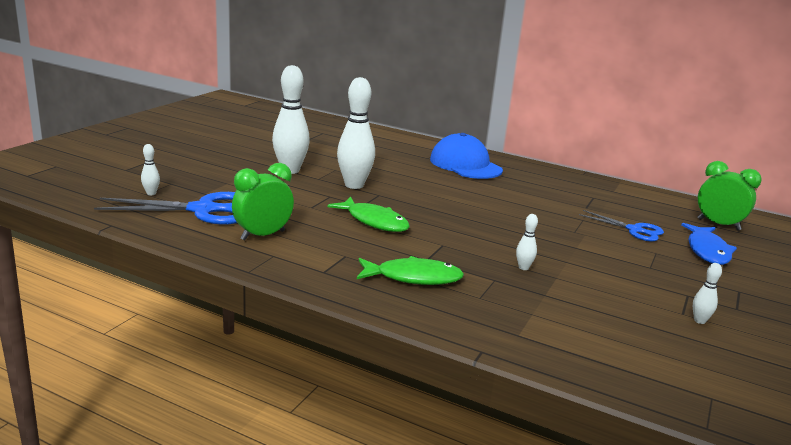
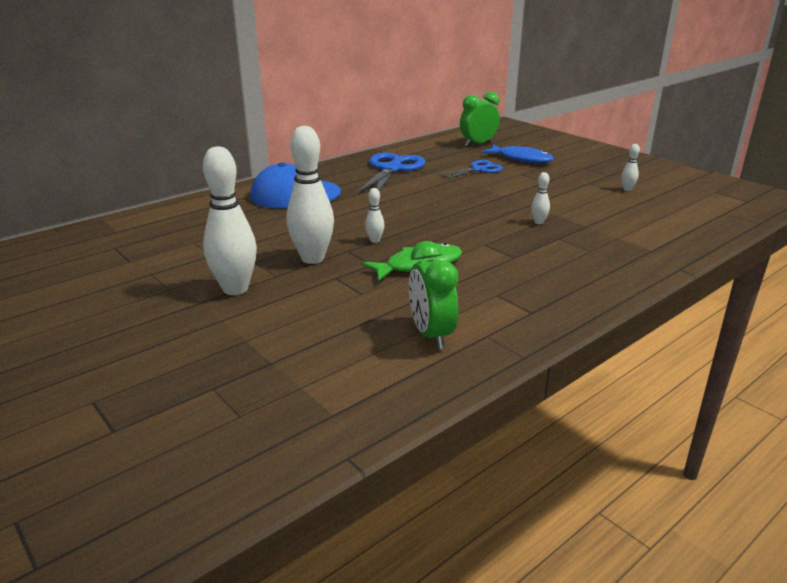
camera: 65 degrees left, 5 degrees up
blue scissors [94,192,237,225] -> blue scissors moved to [356,153,425,194]
white bowling pin [141,144,160,195] -> white bowling pin moved to [365,188,384,243]
green fish [357,256,464,285] -> none

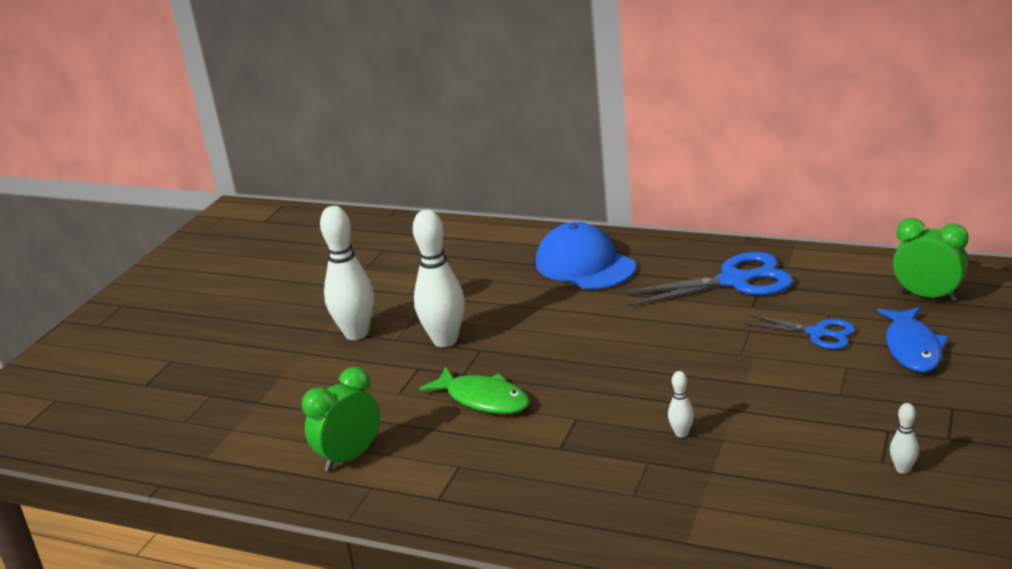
camera: 65 degrees right, 0 degrees up
white bowling pin [365,188,384,243] -> none

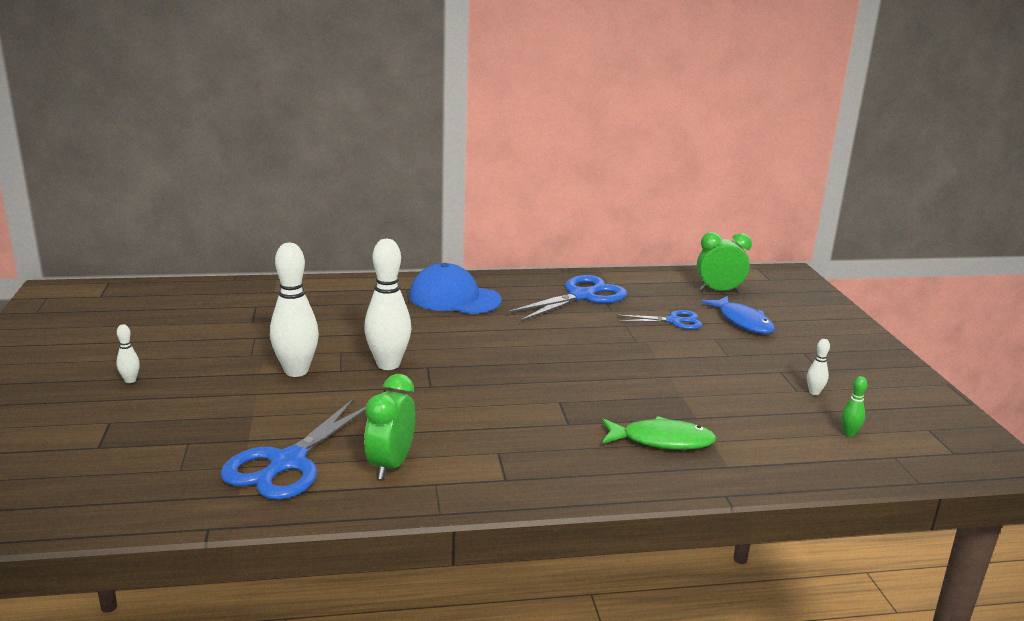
camera: 35 degrees left, 5 degrees down
green fish [419,366,530,414] -> green fish moved to [602,416,717,450]
white bowling pin [668,371,694,437] -> white bowling pin moved to [116,324,140,383]
none -> blue scissors [221,398,366,500]
none -> green bowling pin [842,376,868,437]

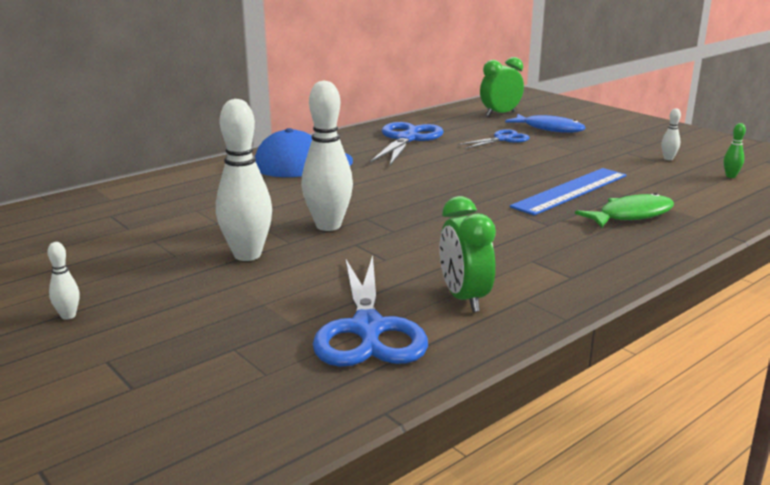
camera: 30 degrees left, 0 degrees up
none -> blue ruler [510,168,627,216]

